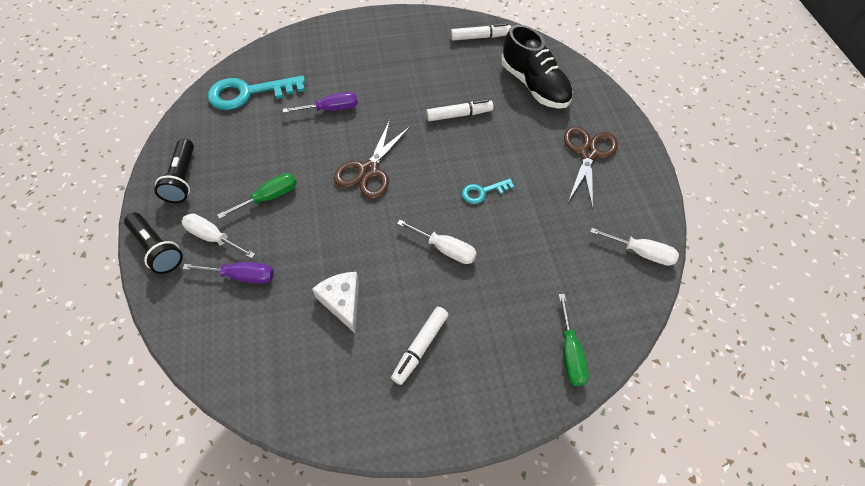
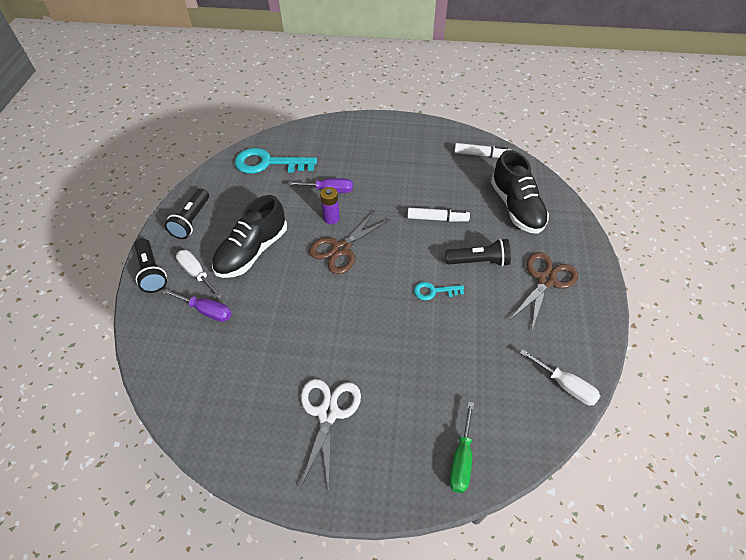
camera: 20 degrees right, 5 degrees down
green screwdriver [217,173,297,219] -> black shoe [212,195,287,278]
white cheese [312,272,359,333] -> none
white marker [391,307,449,385] -> white scissors [300,379,361,493]
white screwdriver [397,220,477,264] -> none
none -> purple battery [320,187,340,224]
none -> black flashlight [445,238,511,267]

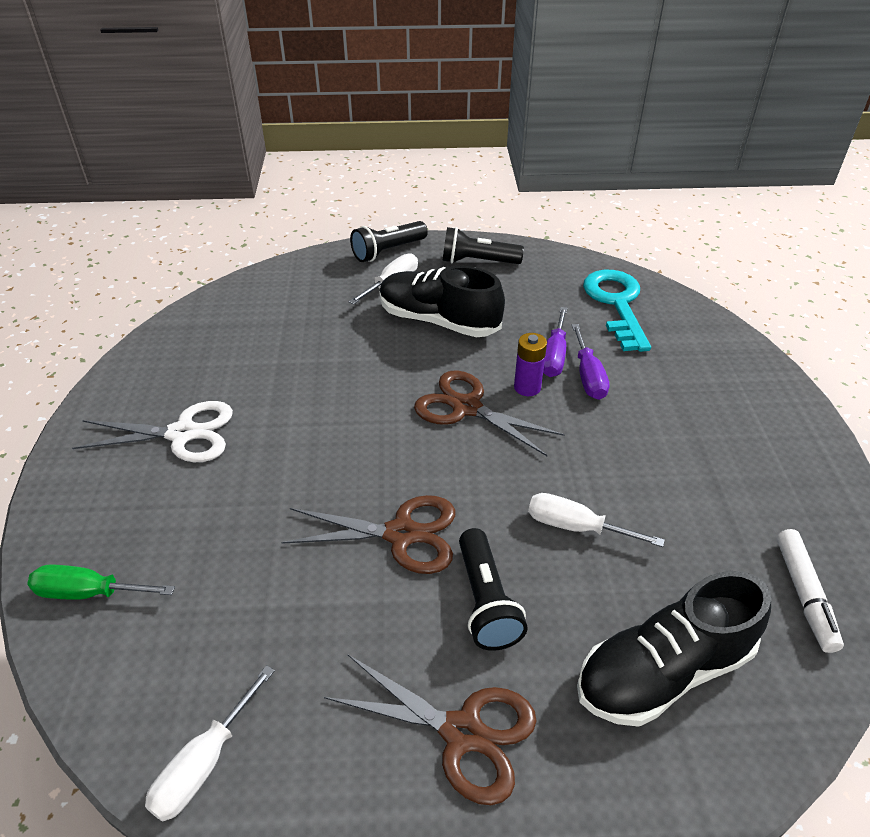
camera: 80 degrees right, 10 degrees down
purple screwdriver [163,289,232,322] -> purple screwdriver moved to [543,307,567,377]
white marker [407,208,470,222] -> white screwdriver [528,493,665,547]
turquoise key [414,282,464,300] -> brown scissors [281,495,455,574]

